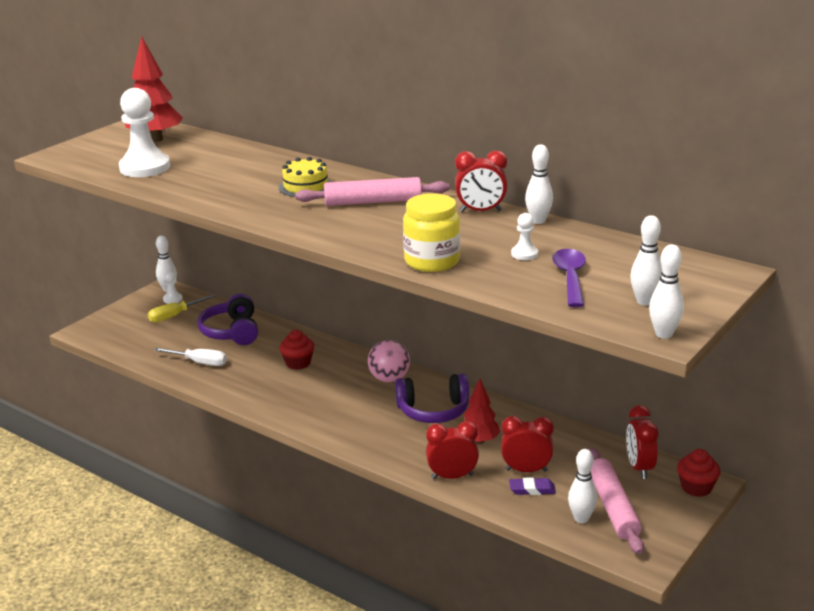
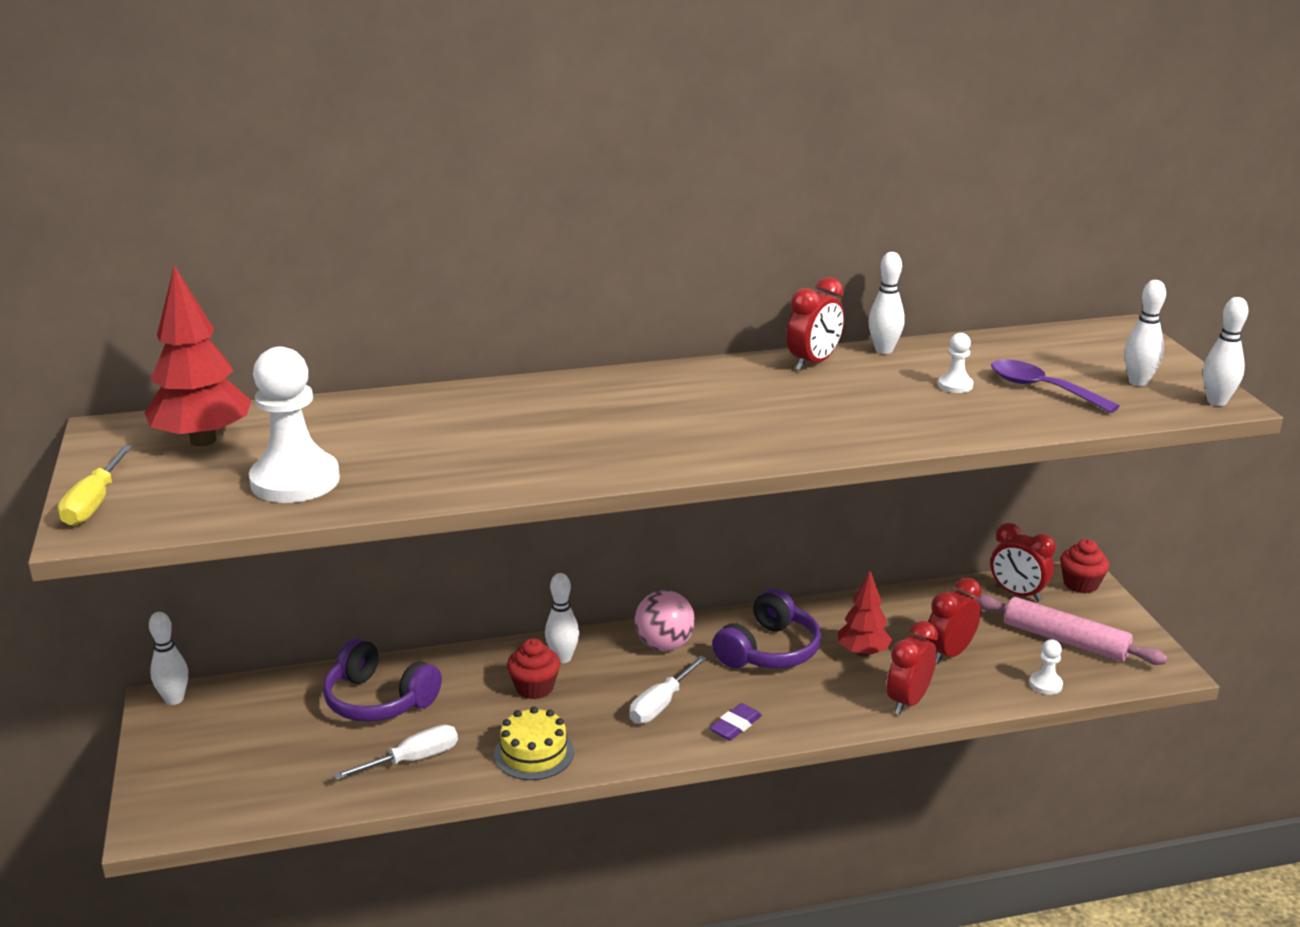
camera: 50 degrees left, 0 degrees up
yellow screwdriver [148,295,215,322] -> yellow screwdriver moved to [58,445,132,526]
white pawn [163,271,183,304] -> white pawn moved to [1029,639,1063,695]
yellow cake [279,157,332,197] -> yellow cake moved to [494,707,574,780]
pink rolling pin [295,177,449,206] -> none
yellow jar [403,193,460,272] -> none
purple eraser [509,477,556,495] -> purple eraser moved to [710,703,762,740]
white bowling pin [568,449,597,523] -> white bowling pin moved to [545,573,579,663]
none -> white screwdriver [629,656,706,724]

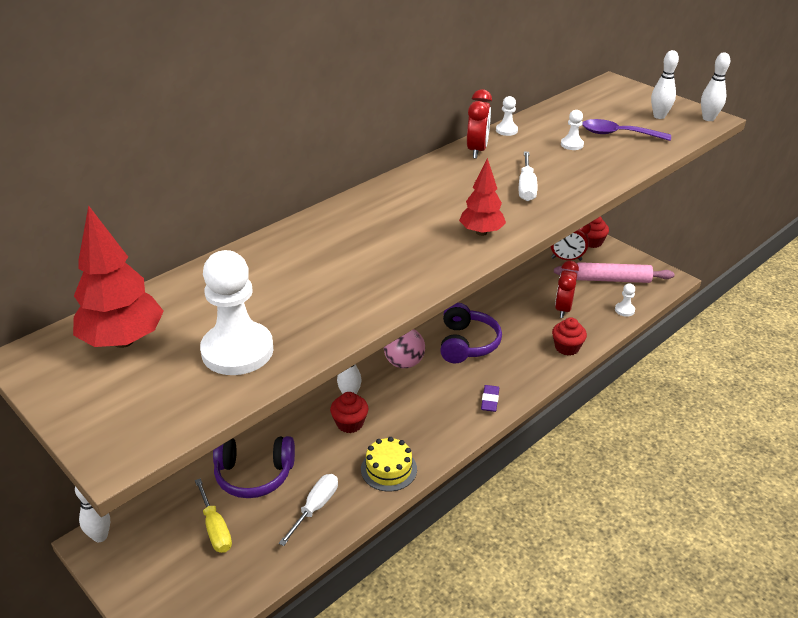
camera: 30 degrees left, 10 degrees up
yellow screwdriver [58,445,132,526] -> yellow screwdriver moved to [195,478,232,553]
white screwdriver [629,656,706,724] -> white screwdriver moved to [519,152,538,201]
red tree [838,571,892,657] -> red tree moved to [459,158,506,236]
white bowling pin [869,252,905,354] -> white pawn [496,96,518,136]
red clock [887,621,938,715] -> red cupcake [552,317,587,356]

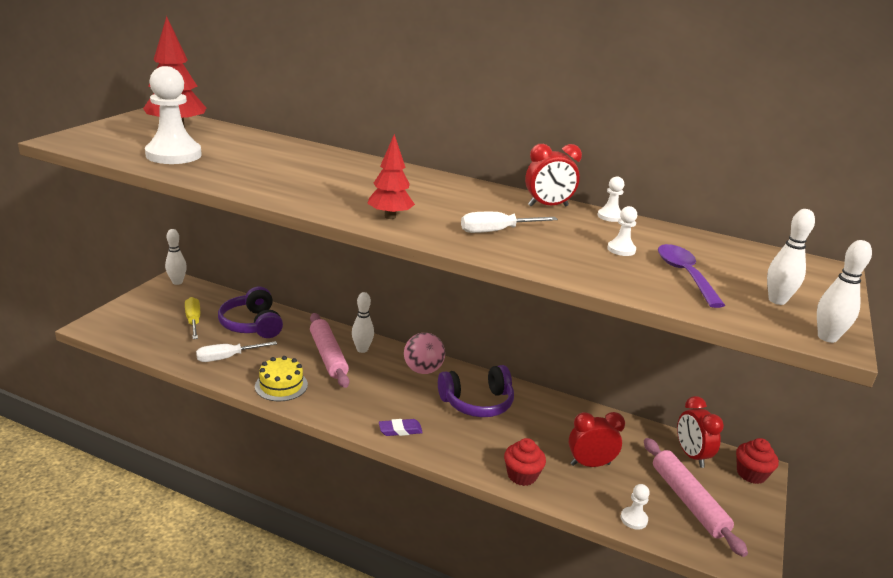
camera: 65 degrees right, 10 degrees down
yellow screwdriver [195,478,232,553] -> yellow screwdriver turned 120 degrees clockwise [185,297,200,339]
white screwdriver [279,474,338,546] -> white screwdriver turned 150 degrees clockwise [196,341,277,362]
red cupcake [330,392,368,433] -> pink rolling pin [310,313,349,388]

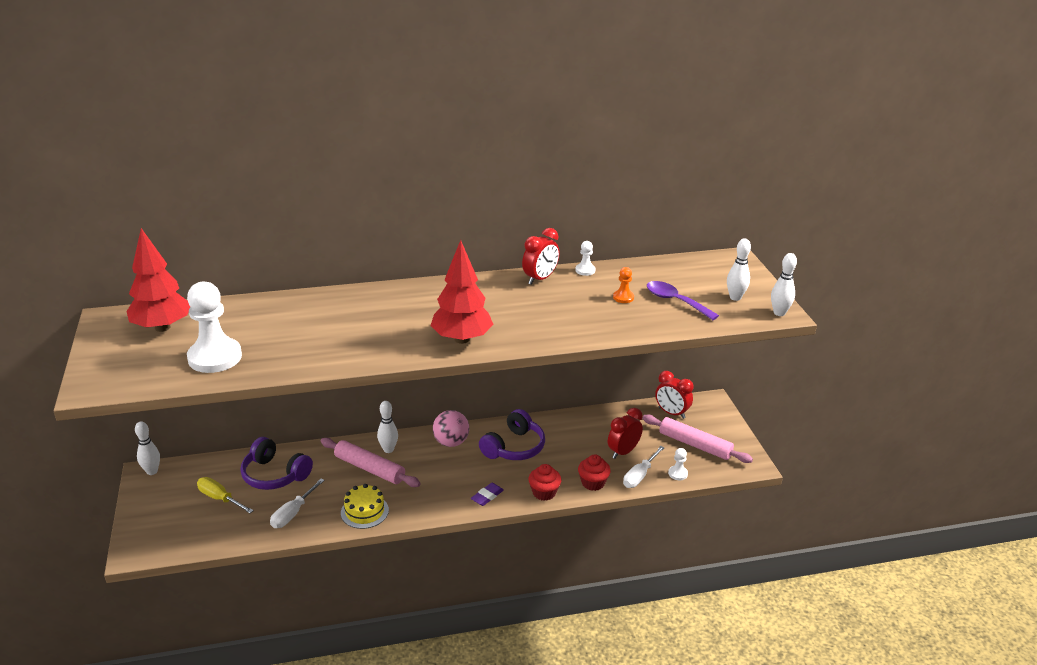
camera: 35 degrees left, 5 degrees up
red tree [367,134,415,219] -> red tree [430,240,493,344], size x1.59
white screwdriver [461,212,558,233] -> white screwdriver moved to [623,446,665,488]
white pawn [607,206,637,256] -> orange pawn [613,267,634,303]
red cupcake [736,438,779,484] -> red cupcake moved to [528,464,561,501]

